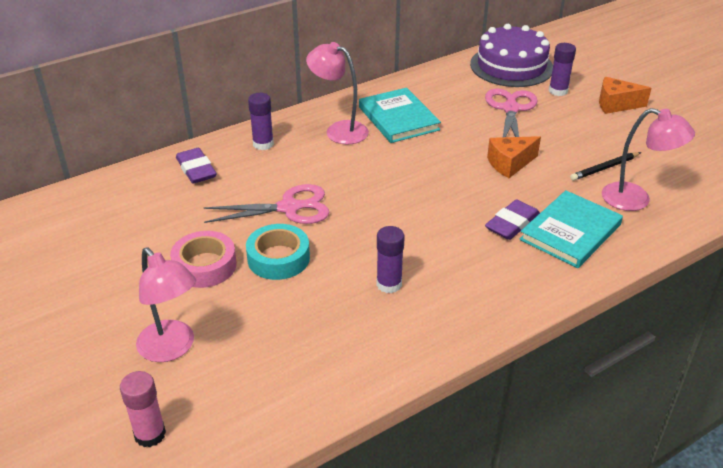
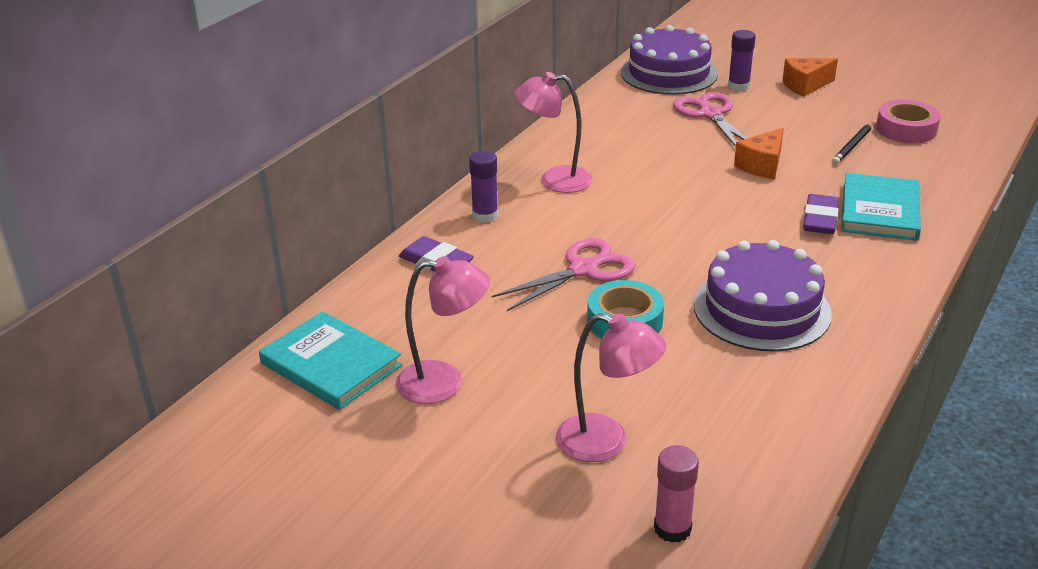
camera: 25 degrees left, 5 degrees down
pink tape [170,231,237,288] -> pink tape moved to [876,100,940,143]
turquoise book [359,88,441,143] -> turquoise book moved to [259,311,402,410]
purple glue stick [376,226,405,293] -> purple cake [694,240,832,352]
pink lamp [602,108,695,211] -> pink lamp moved to [396,256,490,404]

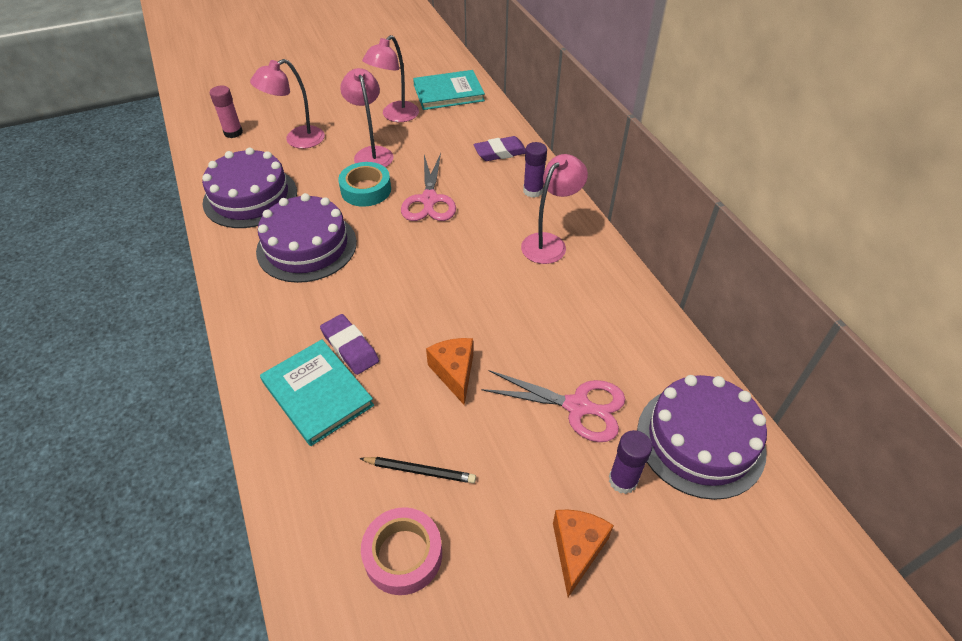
camera: 125 degrees right, 15 degrees up
black pencil [832,122,873,165] -> black pencil turned 120 degrees clockwise [359,457,476,483]
none -> purple cake [202,147,297,228]
none -> pink lamp [340,68,393,167]

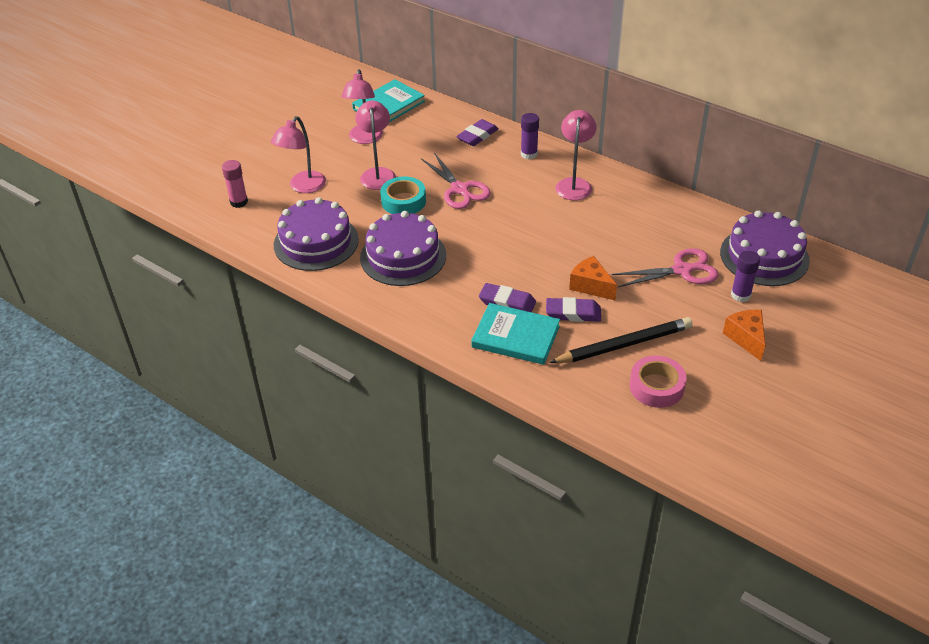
camera: 30 degrees left, 5 degrees down
pink lamp [340,68,393,167] -> pink lamp turned 45 degrees clockwise [355,101,396,190]
black pencil [359,457,476,483] -> black pencil [549,317,693,363], size x1.79
none -> purple eraser [546,297,601,322]

